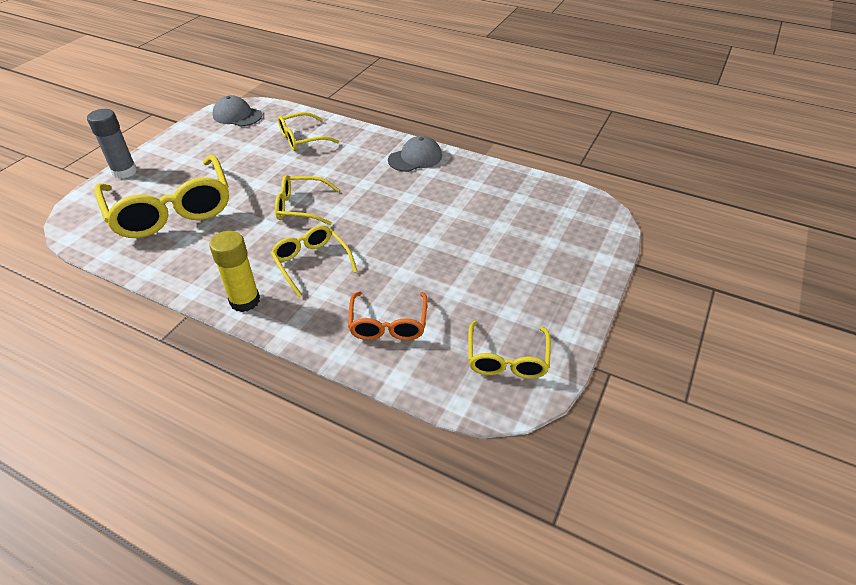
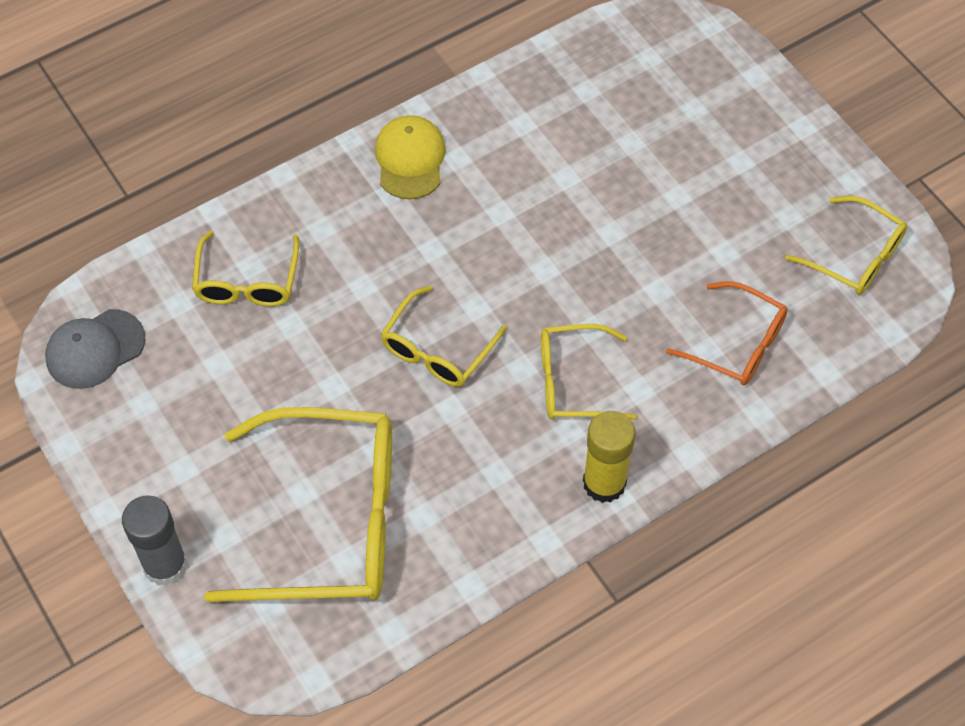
camera: 60 degrees left, 15 degrees up
grey cap [388,136,442,172] -> yellow cap [375,115,446,199]

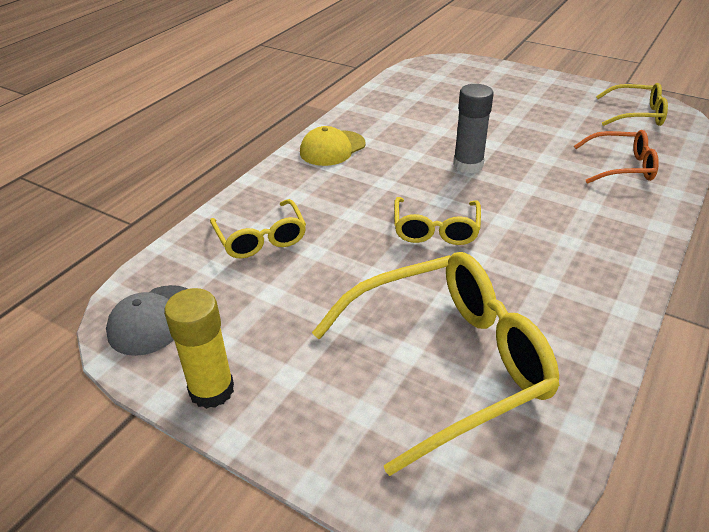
camera: 25 degrees left, 20 degrees down
grey glue stick [122,495,188,586] -> grey glue stick moved to [453,84,494,173]
yellow cap [375,115,446,199] -> yellow cap turned 105 degrees counterclockwise [300,126,366,166]
yellow glasses [541,324,637,420] -> none
yellow glue stick [583,411,635,503] -> yellow glue stick moved to [164,288,234,409]

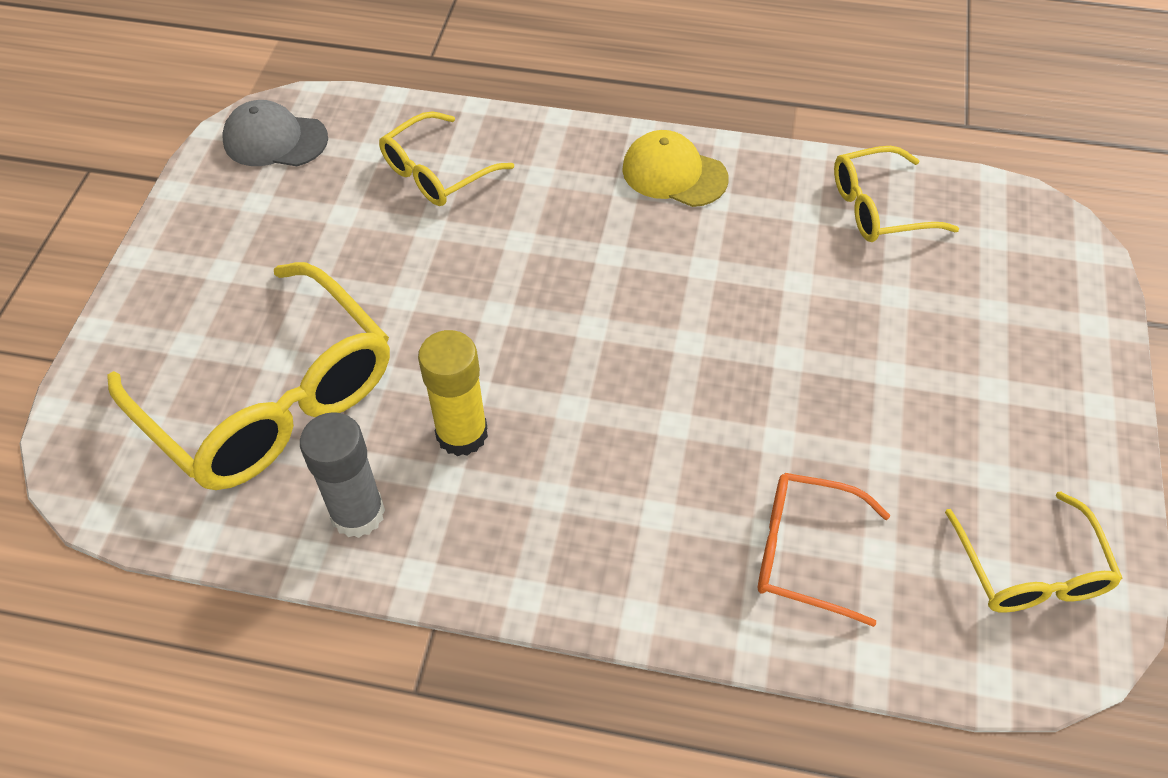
camera: 70 degrees right, 15 degrees up
yellow glue stick [164,288,234,409] -> yellow glue stick moved to [418,330,488,456]
yellow glasses [394,197,481,245] -> yellow glasses moved to [834,146,959,242]
grey glue stick [453,84,494,173] -> grey glue stick moved to [300,412,385,538]
orange glasses [574,130,659,184] -> orange glasses turned 120 degrees clockwise [758,473,890,627]

